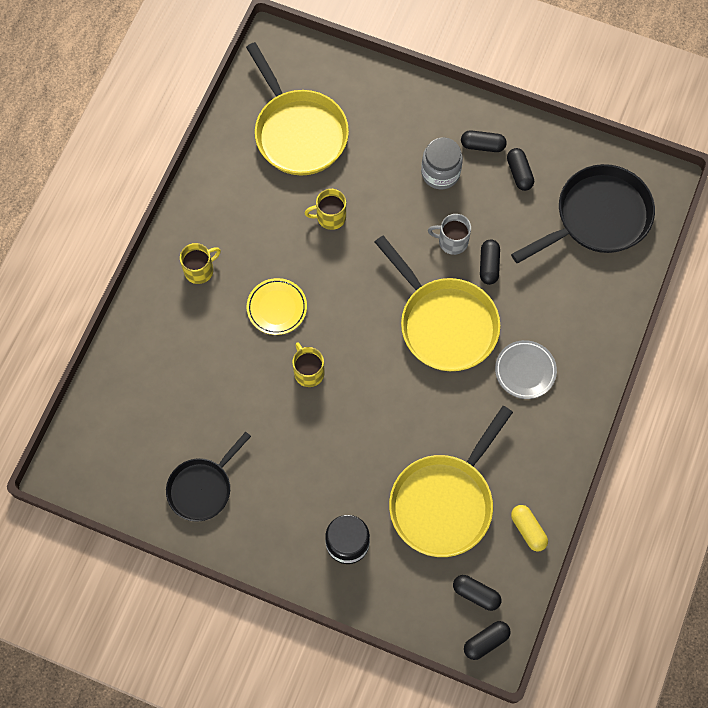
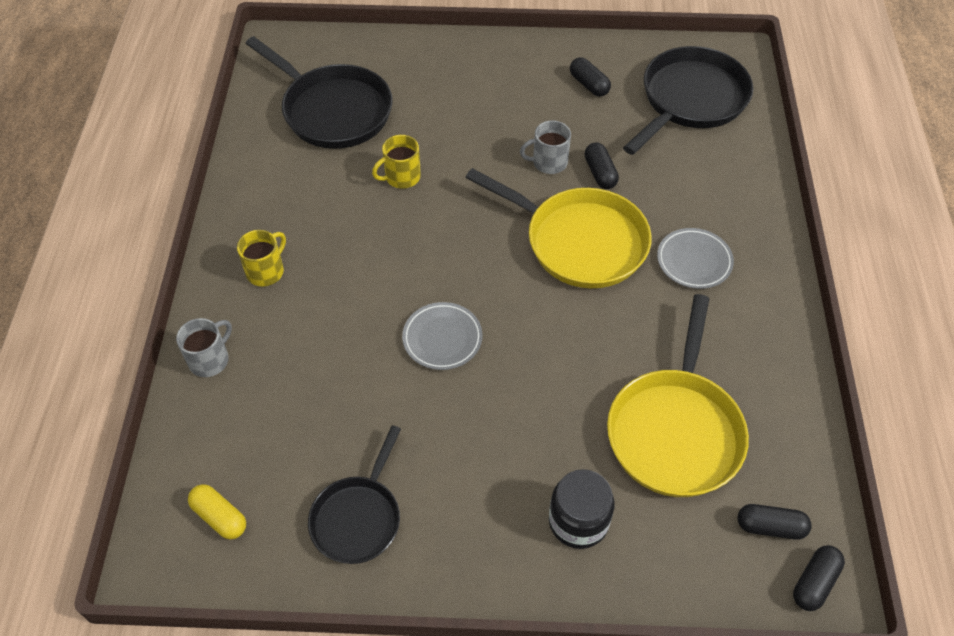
camera: 20 degrees left, 15 degrees down
yellow pan [246,42,349,176] -> black pan [246,36,393,149]
yellow plate [247,278,307,335] -> none
yellow mug [292,342,325,387] -> grey plate [402,302,482,370]
grey jar [421,137,463,189] -> none
black capsule [461,130,507,152] -> none
yellow capsule [511,505,548,552] -> yellow capsule moved to [188,484,246,539]
none -> grey mug [176,318,232,377]

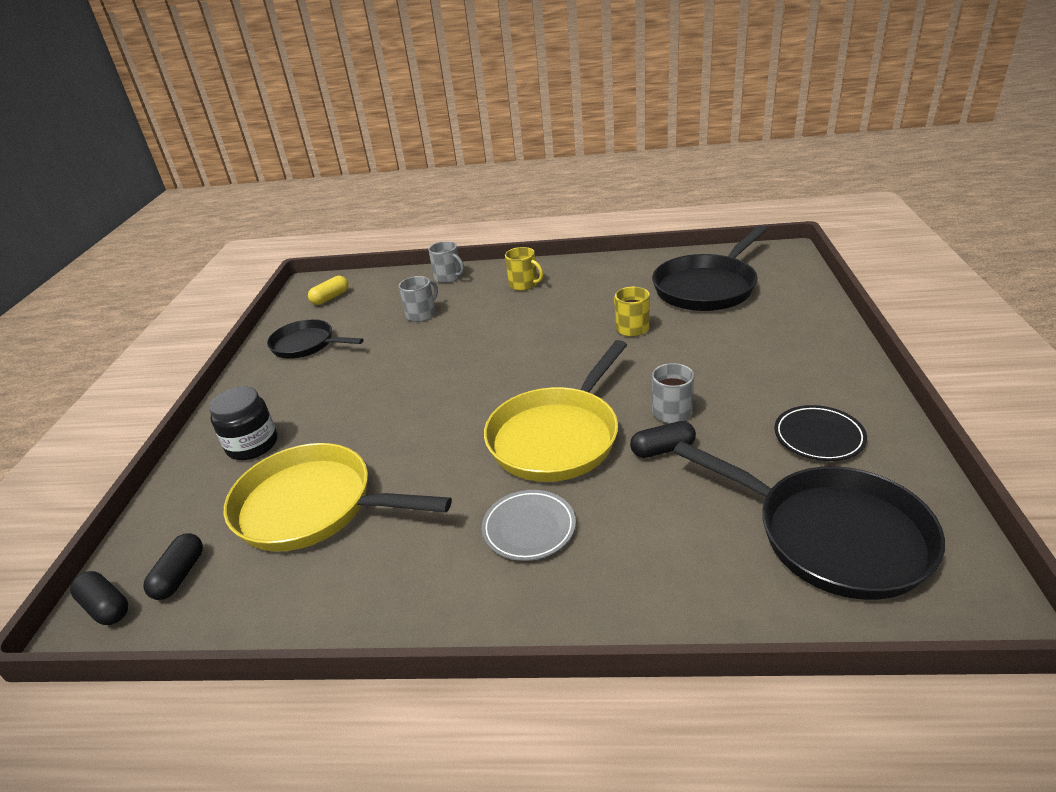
camera: 95 degrees right, 20 degrees down
grey plate [402,302,482,370] -> none
black capsule [570,57,611,97] -> black plate [774,405,867,461]
none -> grey mug [399,276,438,322]

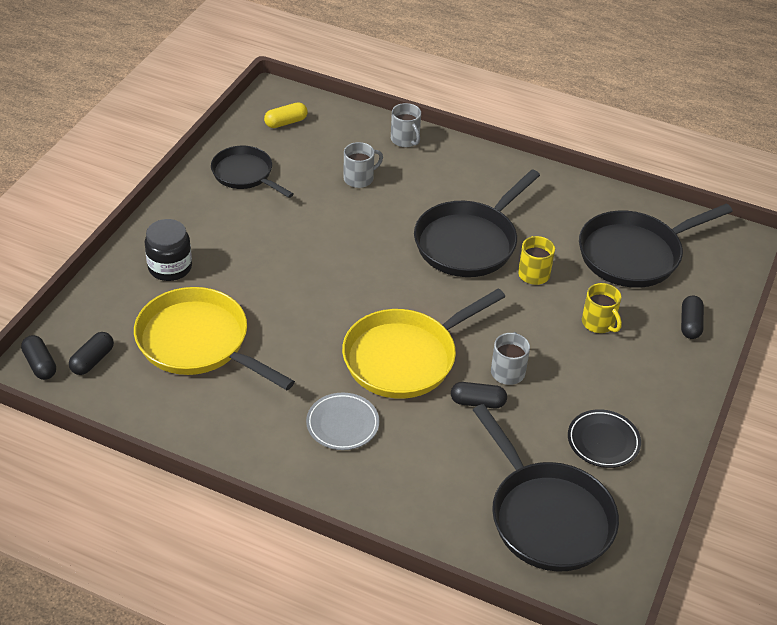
camera: 15 degrees right, 10 degrees up
yellow mug [505,247,543,291] -> yellow mug moved to [582,283,622,333]
none -> black pan [414,169,540,277]
none -> black capsule [681,296,704,339]

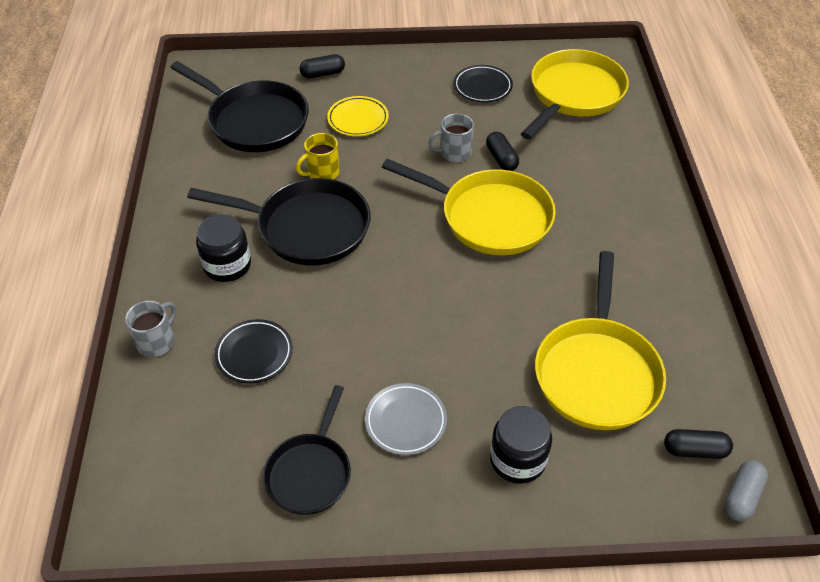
camera: 115 degrees left, 5 degrees up
black capsule [21,335,56,380] -> grey capsule [725,460,768,521]
yellow capsule [264,102,308,128] -> none
grey plate [306,393,379,450] -> grey plate moved to [365,383,447,455]
grey mug [343,142,383,188] -> black plate [215,319,293,384]
black pan [473,404,619,572] -> yellow pan [521,49,629,140]
yellow mug [582,283,622,333] -> yellow plate [327,96,389,136]
none -> black jar [196,214,251,282]

